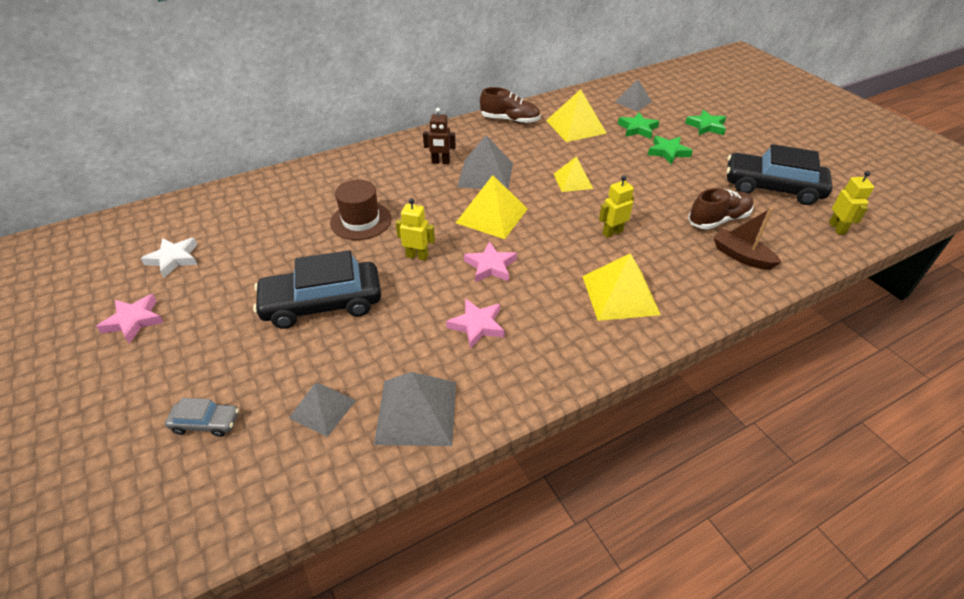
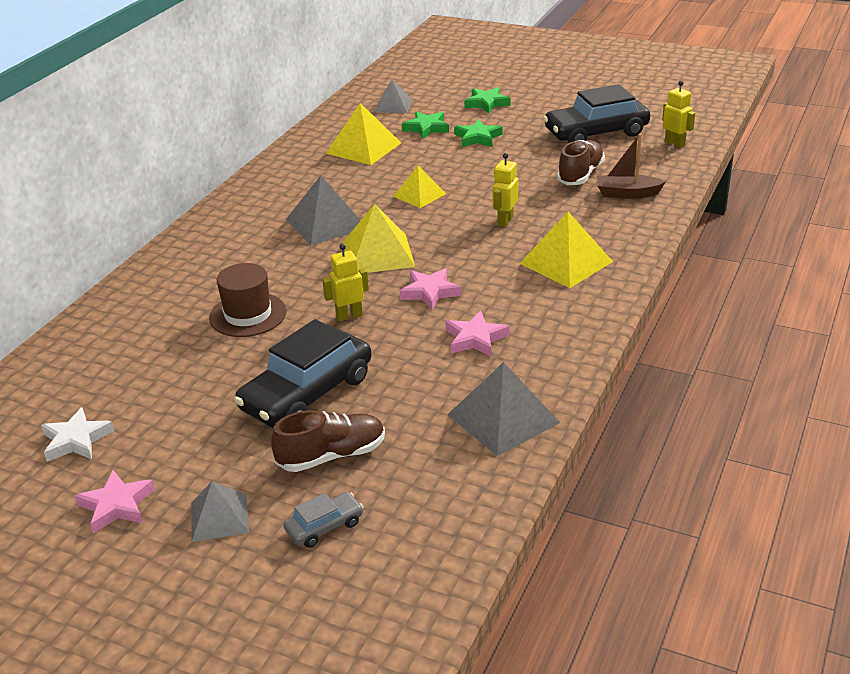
camera: 35 degrees left, 10 degrees down
grey pyramid [289,383,356,437] -> grey pyramid moved to [191,481,249,542]
brown robot [423,108,456,164] -> none
brown shoe [480,87,541,124] -> brown shoe moved to [271,410,385,472]

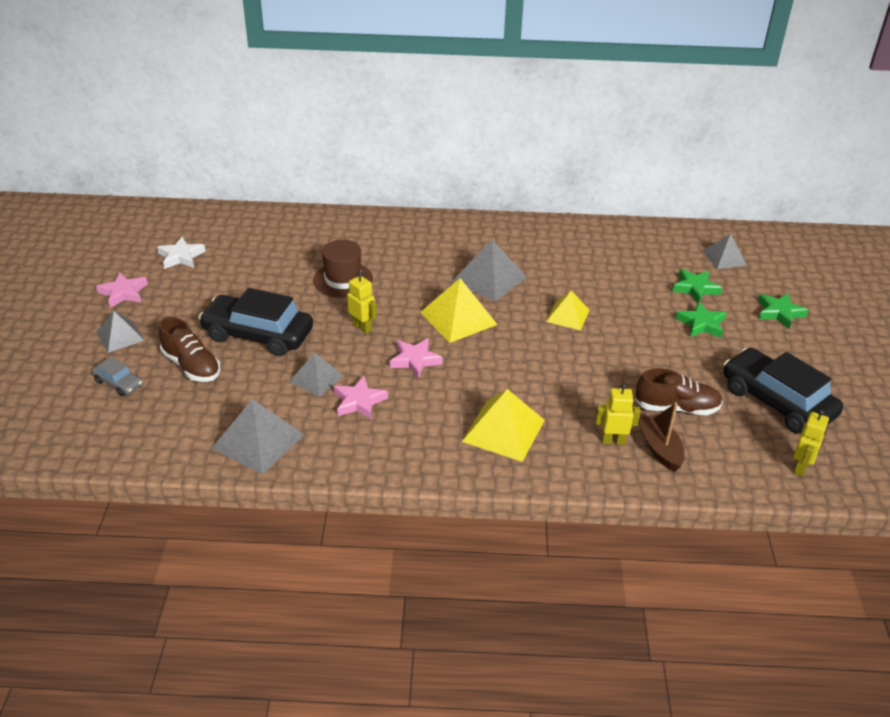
camera: 65 degrees right, 5 degrees up
yellow pyramid [326,103,401,165] -> none
yellow robot [493,153,518,227] -> yellow robot moved to [595,383,640,445]
none -> grey pyramid [289,353,344,397]

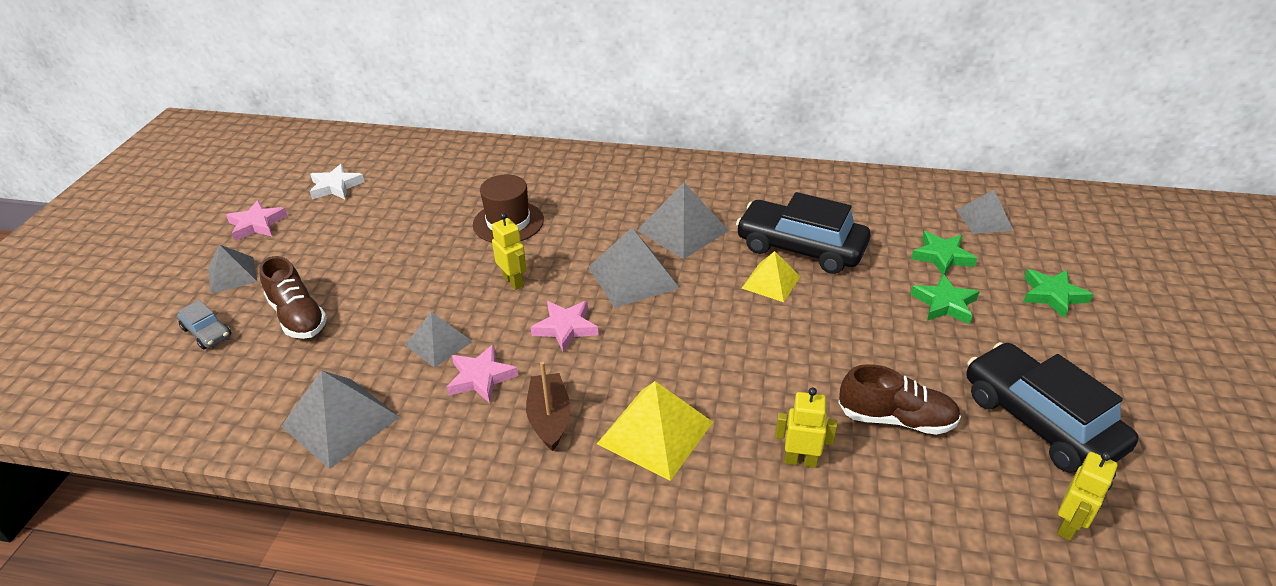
camera: 10 degrees right, 0 degrees up
black car [199,288,313,356] -> black car moved to [736,192,870,274]
yellow pyramid [420,278,498,343] -> grey pyramid [589,228,680,308]
brown boat [639,402,685,472] -> brown boat moved to [526,361,570,451]

